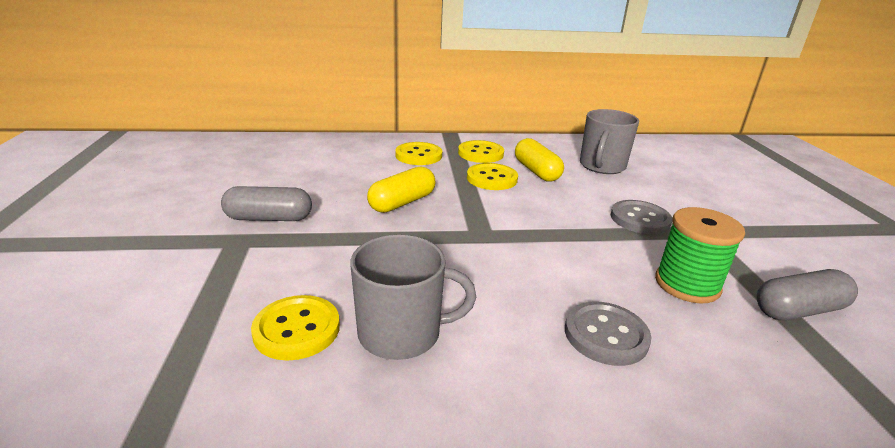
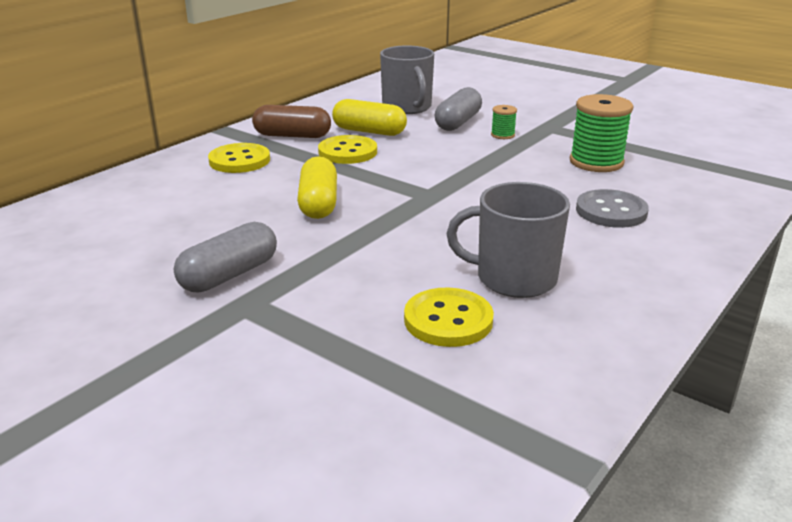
camera: 45 degrees left, 0 degrees up
grey mug [350,235,477,360] -> grey mug turned 120 degrees counterclockwise [447,182,570,298]
yellow button [458,140,504,163] -> brown capsule [252,105,331,138]
grey button [611,200,672,234] -> green spool [491,105,517,139]
grey capsule [757,269,858,320] -> grey capsule moved to [435,87,482,131]

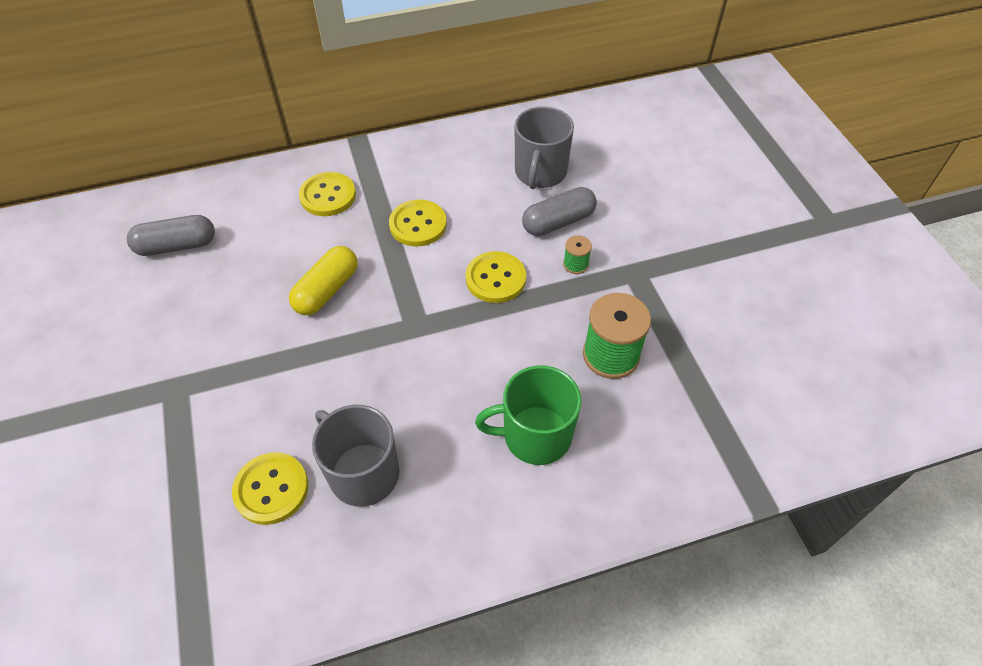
camera: 35 degrees right, 25 degrees up
grey capsule [174,222,277,292] -> grey capsule moved to [127,215,215,256]
brown capsule [252,105,331,138] -> none
yellow capsule [332,99,407,136] -> none
grey button [576,189,649,228] -> green mug [475,365,582,465]
none -> yellow button [465,251,526,303]

